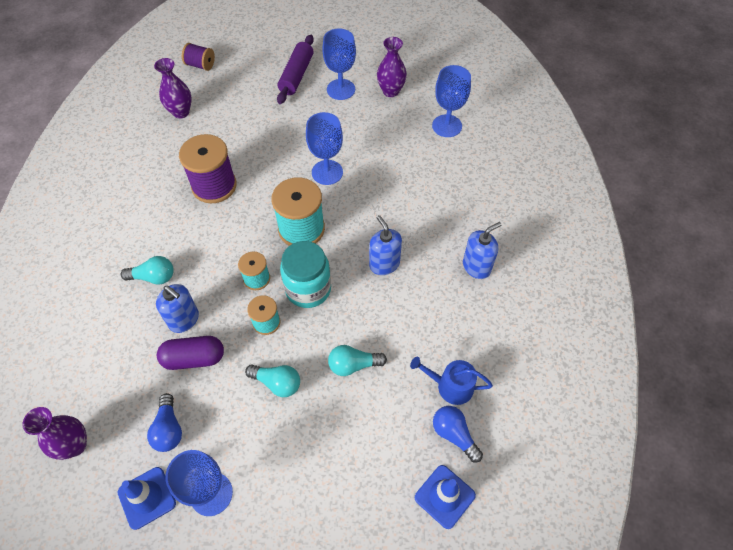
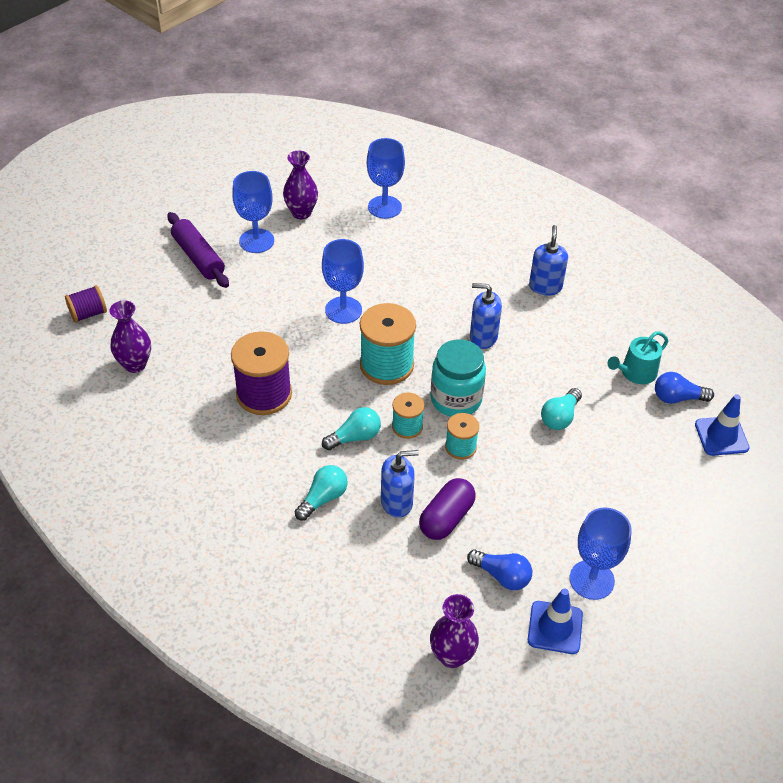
camera: 50 degrees left, 10 degrees down
turquoise light bulb [245,364,300,397] -> turquoise light bulb moved to [322,407,381,450]
blue watering can [410,357,493,405] -> turquoise watering can [608,331,669,384]

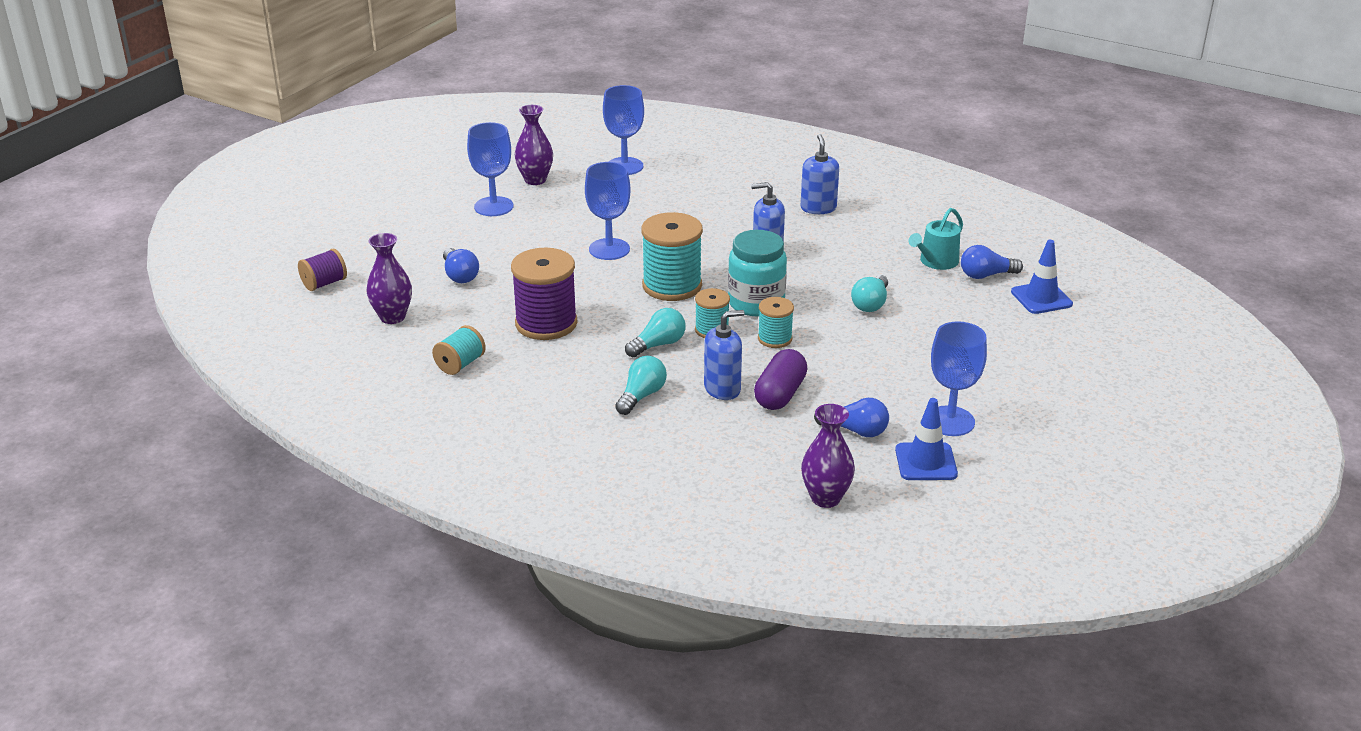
camera: 10 degrees left, 15 degrees down
purple rolling pin [167,212,229,288] -> none
none -> turquoise spool [432,325,486,375]
none -> blue light bulb [443,248,479,283]

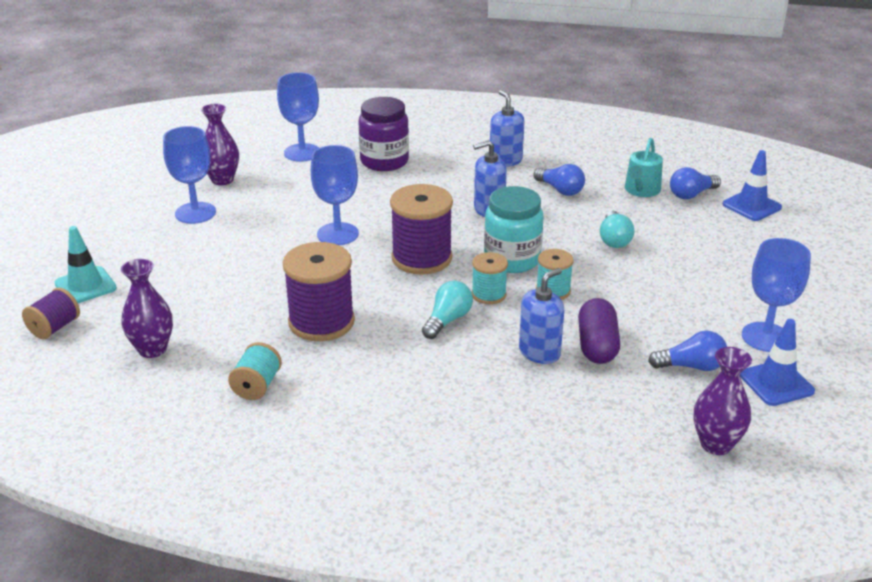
camera: 20 degrees left, 0 degrees up
blue light bulb [443,248,479,283] -> blue light bulb moved to [534,164,585,196]
turquoise light bulb [615,356,667,415] -> none
turquoise spool [641,212,703,301] -> purple spool [390,184,453,275]
none -> turquoise traffic cone [55,226,117,303]
none -> purple jar [358,97,409,171]

